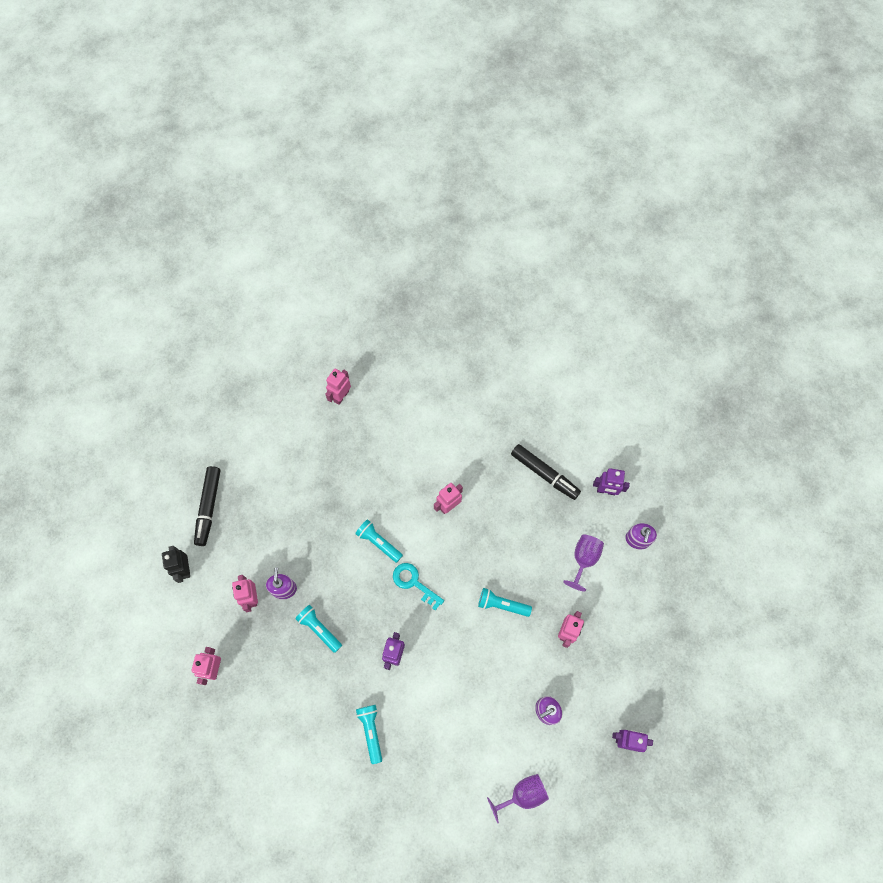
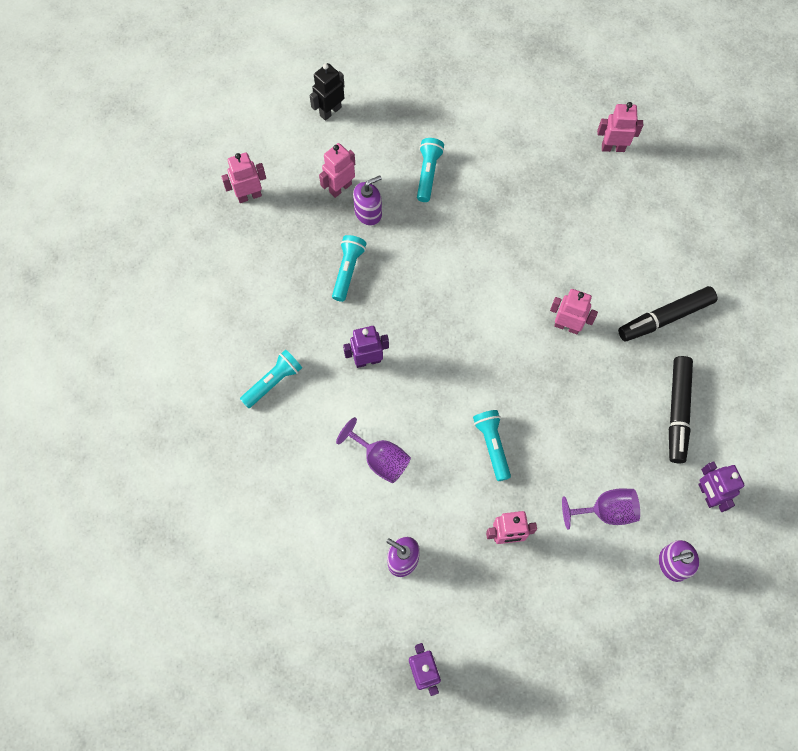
camera: 60 degrees right, 0 degrees up
black marker [194,466,221,546] -> black marker moved to [618,286,717,342]
turquoise flashlight [355,519,403,563] -> turquoise flashlight moved to [417,138,444,202]
turquoise key [393,563,444,611] -> none
purple goblet [487,774,549,823] -> purple goblet moved to [336,417,411,483]

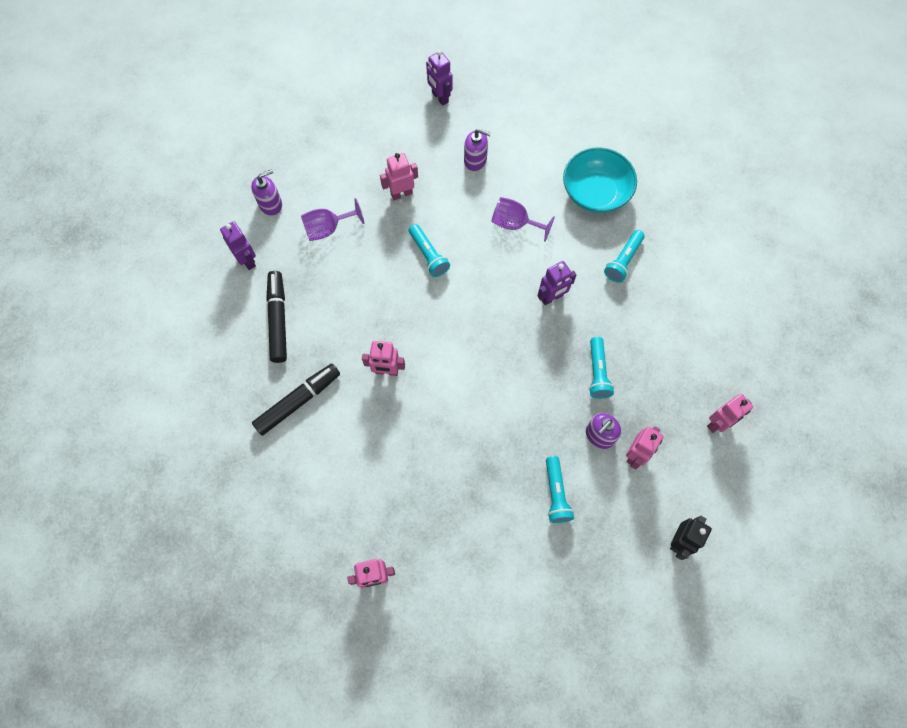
camera: 165 degrees right, 0 degrees up
none -> turquoise bowl [563,148,637,213]

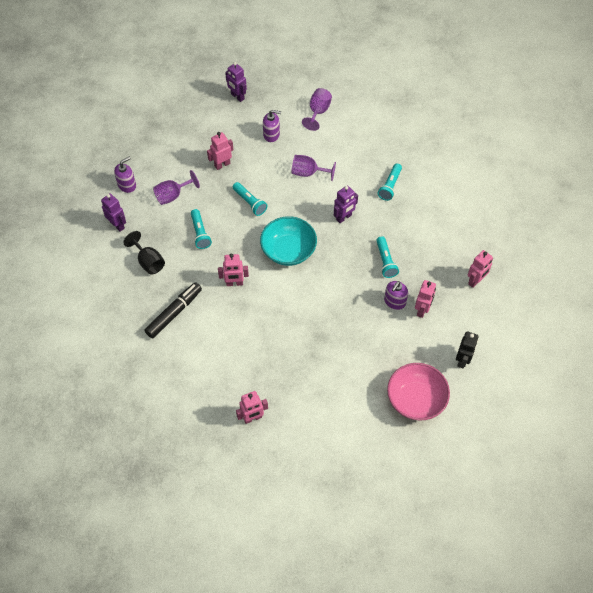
camera: 10 degrees left, 10 degrees down
black marker [266,271,287,363] -> black goblet [123,231,165,275]
turquoise flashlight [546,456,574,523] -> turquoise flashlight moved to [191,209,212,249]
turquoise bowl [563,148,637,213] -> turquoise bowl moved to [260,216,317,266]
none -> purple goblet [302,88,332,131]
none -> pink bowl [387,363,450,421]

